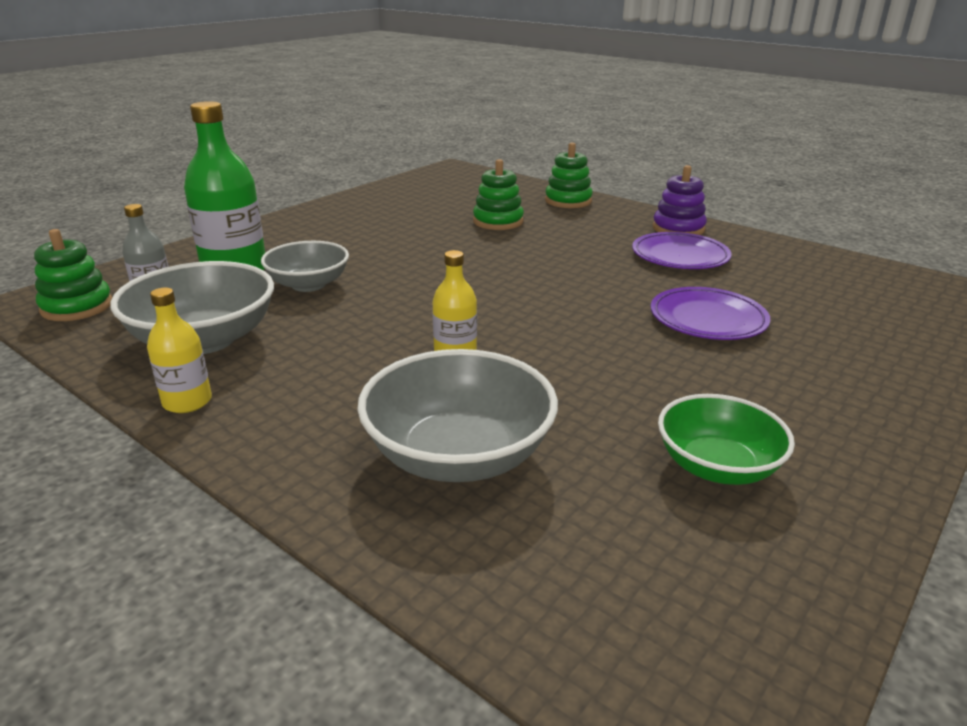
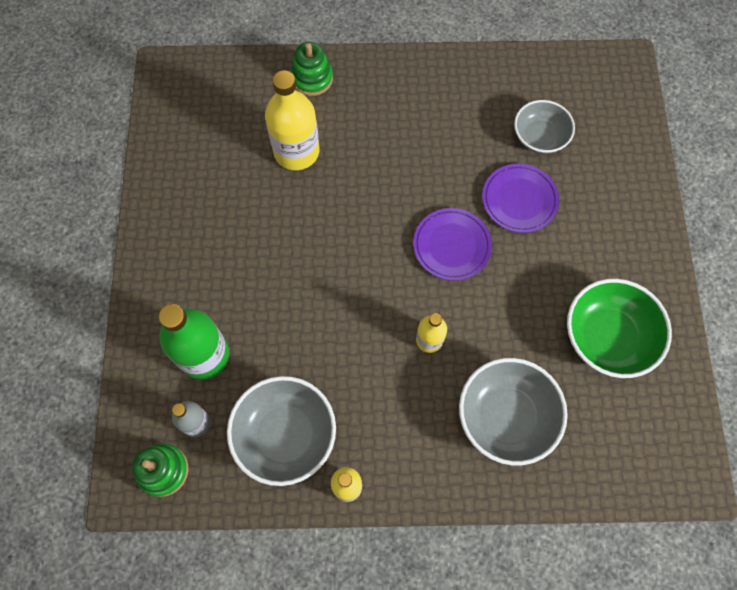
camera: 40 degrees left, 40 degrees up
grey bowl [261,241,349,292] -> grey bowl moved to [514,100,575,154]
green stacking toy [473,159,524,230] -> yellow bottle [265,70,320,170]
purple plate [632,232,732,269] -> purple plate moved to [413,208,492,281]
purple stacking toy [653,165,707,235] -> none
green bowl [658,394,795,485] -> green bowl [567,279,672,378], size x1.52

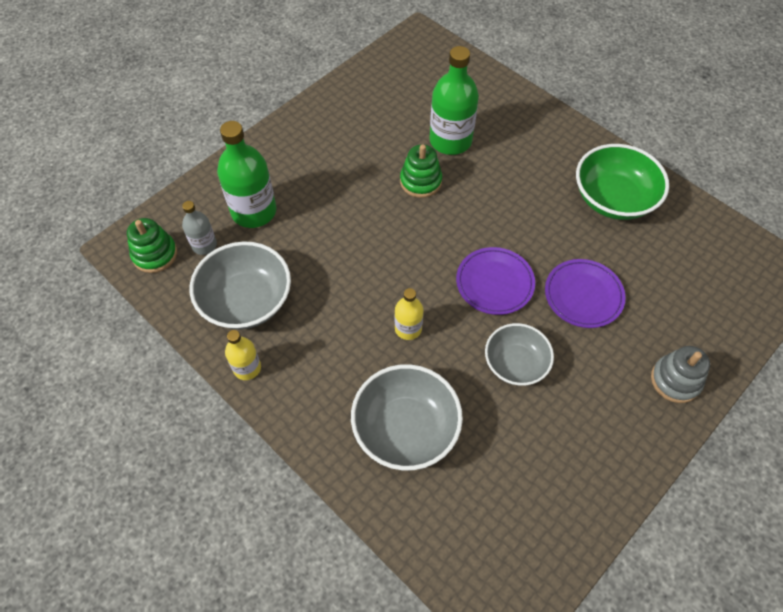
camera: 45 degrees right, 10 degrees down
yellow bottle [265,70,320,170] -> green bottle [430,46,479,155]
green stacking toy [291,42,333,96] -> green stacking toy moved to [400,144,442,198]
grey bowl [514,100,575,154] -> grey bowl moved to [485,323,554,386]
green bowl [567,279,672,378] -> green bowl moved to [576,144,669,220]
none -> grey stacking toy [651,346,710,403]

